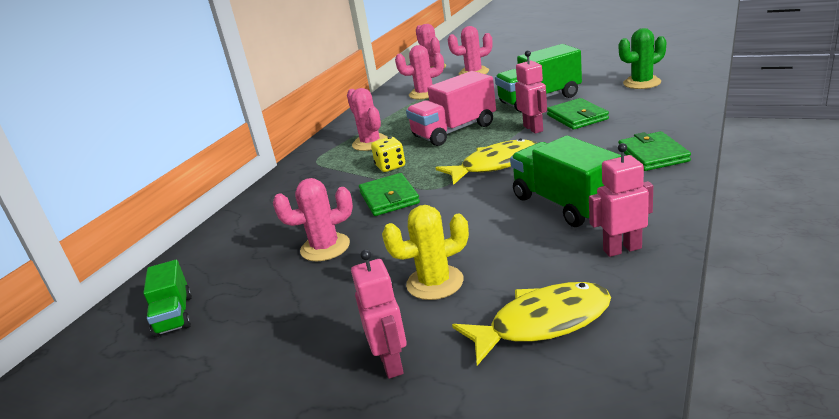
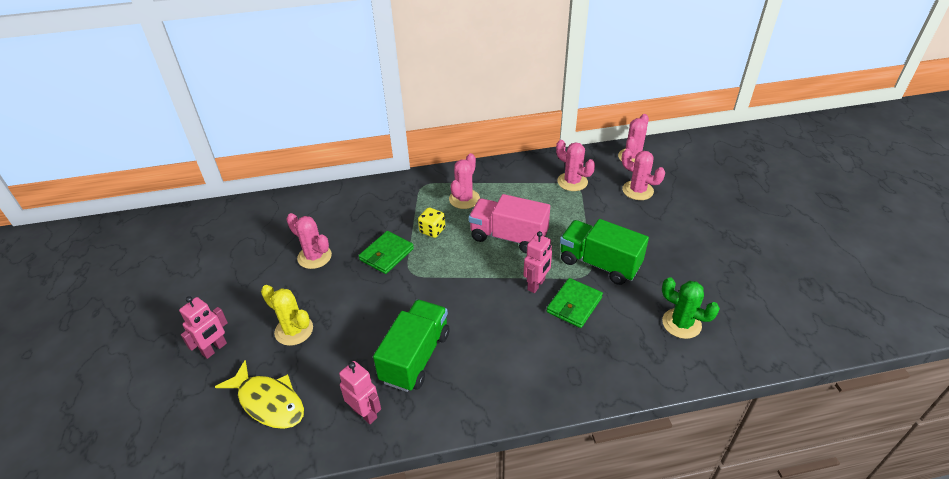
camera: 50 degrees right, 15 degrees up
green truck [143,260,192,337] -> none
yellow fish [436,138,536,185] -> none
green wallet [618,131,691,171] -> none

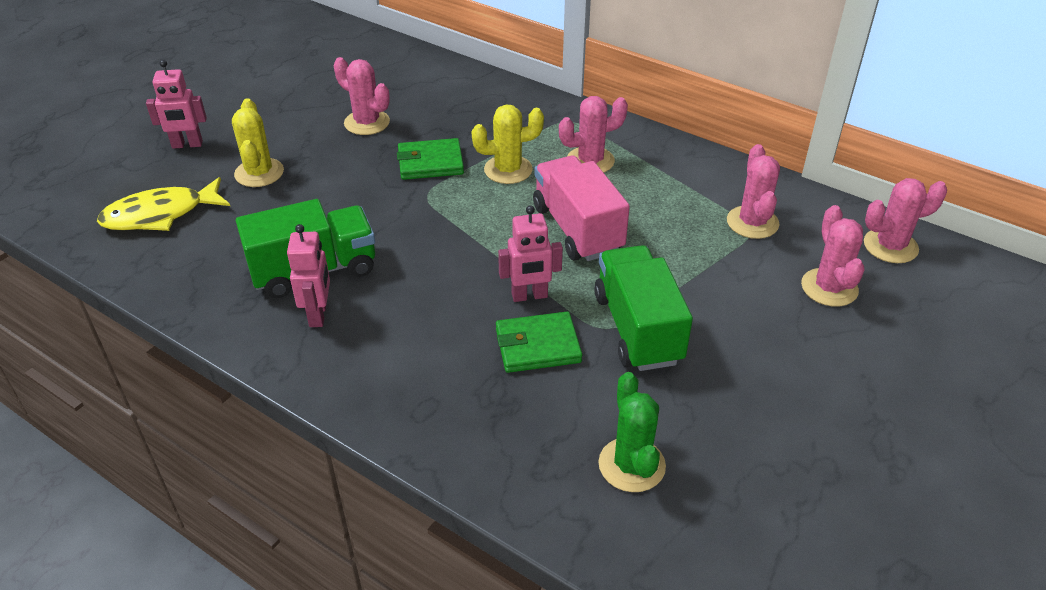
camera: 45 degrees right, 0 degrees up
yellow fish [215,360,304,429] -> yellow fish turned 75 degrees clockwise [97,177,230,231]
pink cactus [286,213,332,269] -> pink cactus turned 45 degrees counterclockwise [334,57,390,135]
pink robot [339,361,381,424] -> pink robot moved to [287,224,330,327]
yellow dice [418,208,445,238] -> yellow cactus [471,104,544,184]

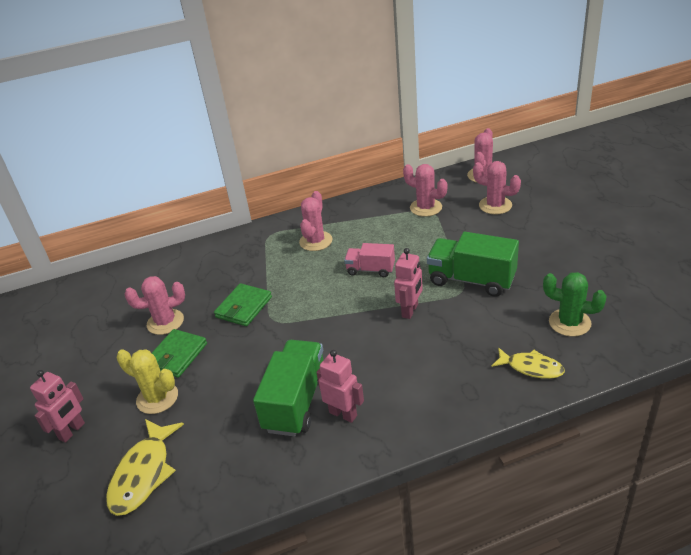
camera: 50 degrees left, 5 degrees down
yellow cactus [471,104,544,184] -> none
green wallet [496,312,582,373] -> green wallet moved to [152,329,207,378]
pink truck [533,156,630,261] -> pink truck [344,243,395,277], size x0.60
none -> yellow fish [492,348,565,379]

